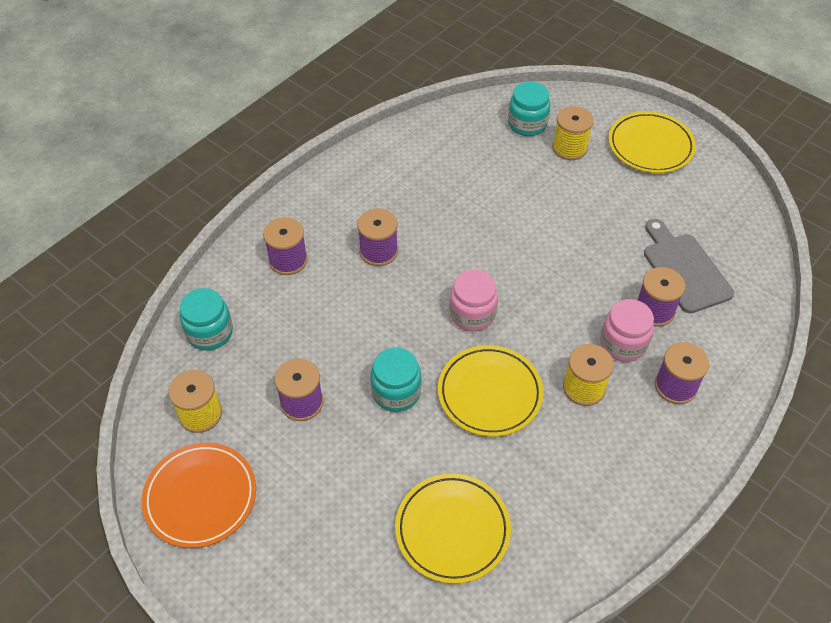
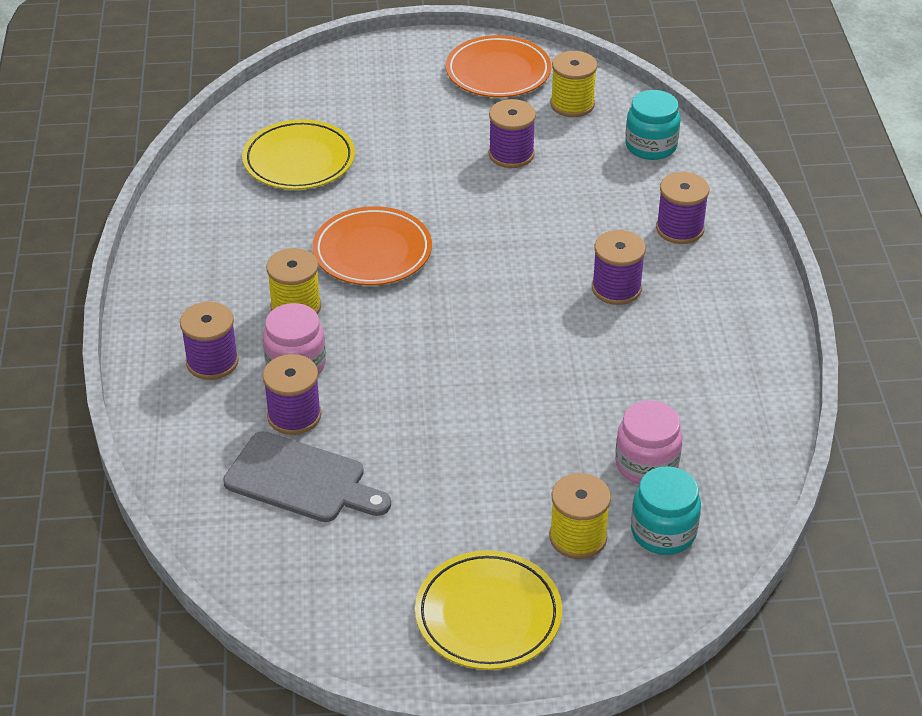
camera: 135 degrees right, 10 degrees down
turquoise jar [370,348,421,412] -> none
yellow plate [438,345,543,437] -> orange plate [312,206,432,285]
pink jar [449,270,498,331] -> pink jar moved to [615,400,683,484]

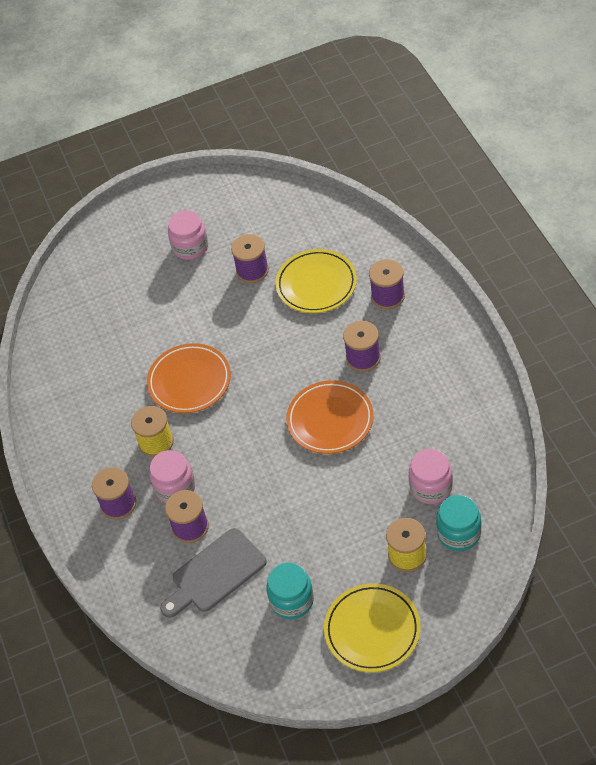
camera: 10 degrees left, 10 degrees up
grey cutting board [223,431,391,522] -> grey cutting board turned 135 degrees clockwise [160,528,267,618]
yellow plate [242,119,355,190] -> yellow plate moved to [275,249,357,313]
orange plate [446,35,551,97] -> orange plate moved to [286,380,374,454]
yellow spool [550,51,597,117] -> none
turquoise jar [625,90,680,160] -> turquoise jar moved to [266,563,314,619]
none -> pink jar [168,210,208,260]

